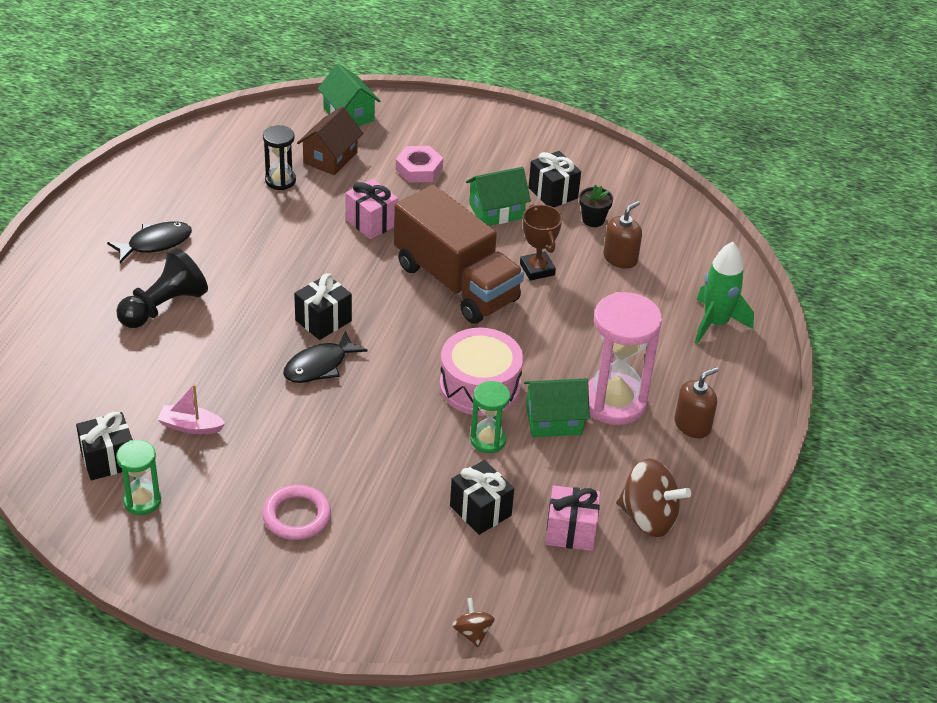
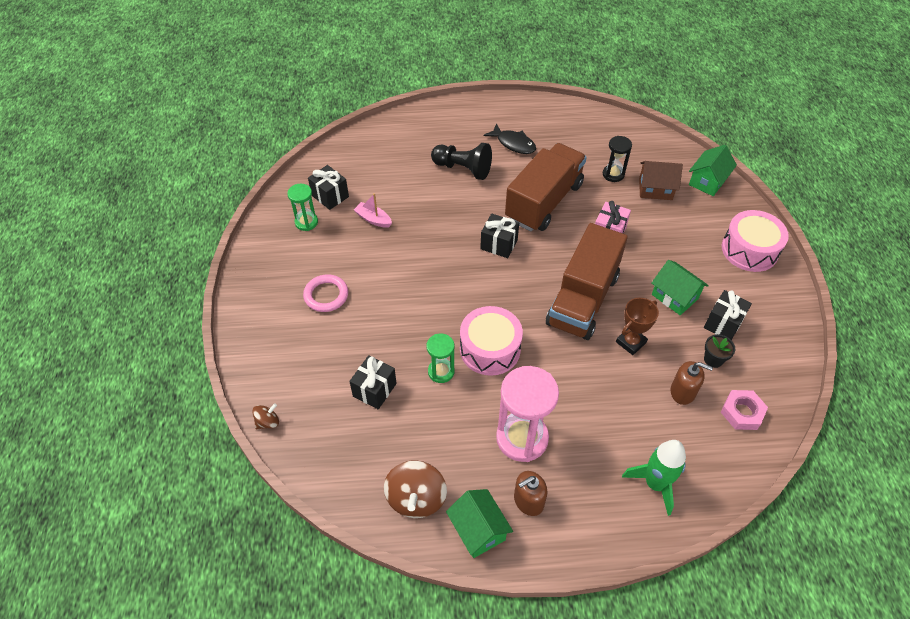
camera: 70 degrees right, 10 degrees up
pink boat [157,384,225,434] -> pink boat turned 45 degrees counterclockwise [354,193,392,228]
black fish [283,331,368,383] -> none
pink nut [396,146,443,183] -> pink nut moved to [721,390,768,430]
green house [524,378,590,437] -> green house moved to [446,489,513,558]
pink gift [545,485,600,551] -> none
brown soap dispenser [674,367,718,438] -> brown soap dispenser turned 120 degrees clockwise [514,471,548,516]
none -> brown truck [505,143,587,232]
none -> pink drum [722,210,789,272]

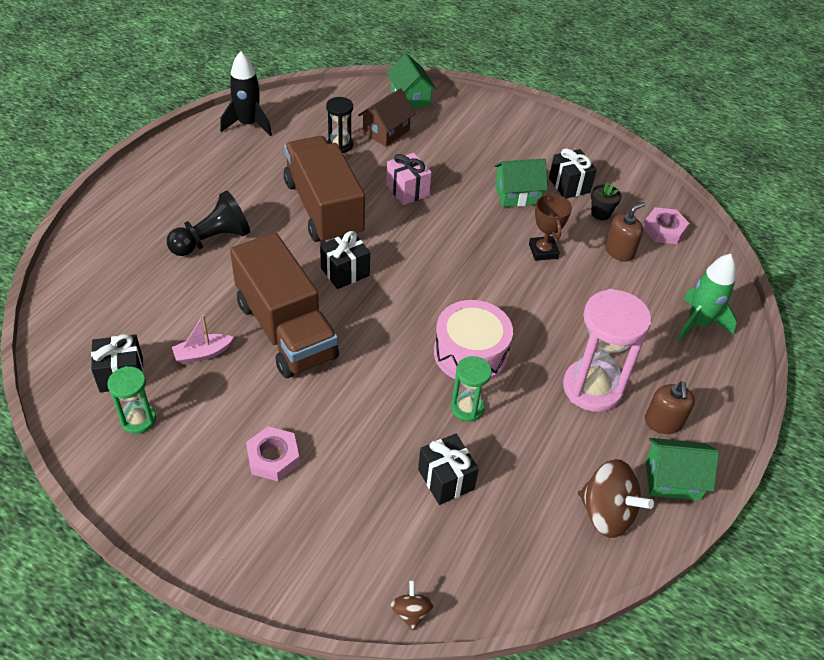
camera: 60 degrees left, 5 degrees down
pink ring [303,275,348,312] -> pink nut [246,426,300,481]
black fish [484,123,536,154] -> none
brown truck [546,223,628,340] -> brown truck moved to [230,232,339,378]
pink drum [722,210,789,272] -> none
none -> black rocket [220,51,272,136]

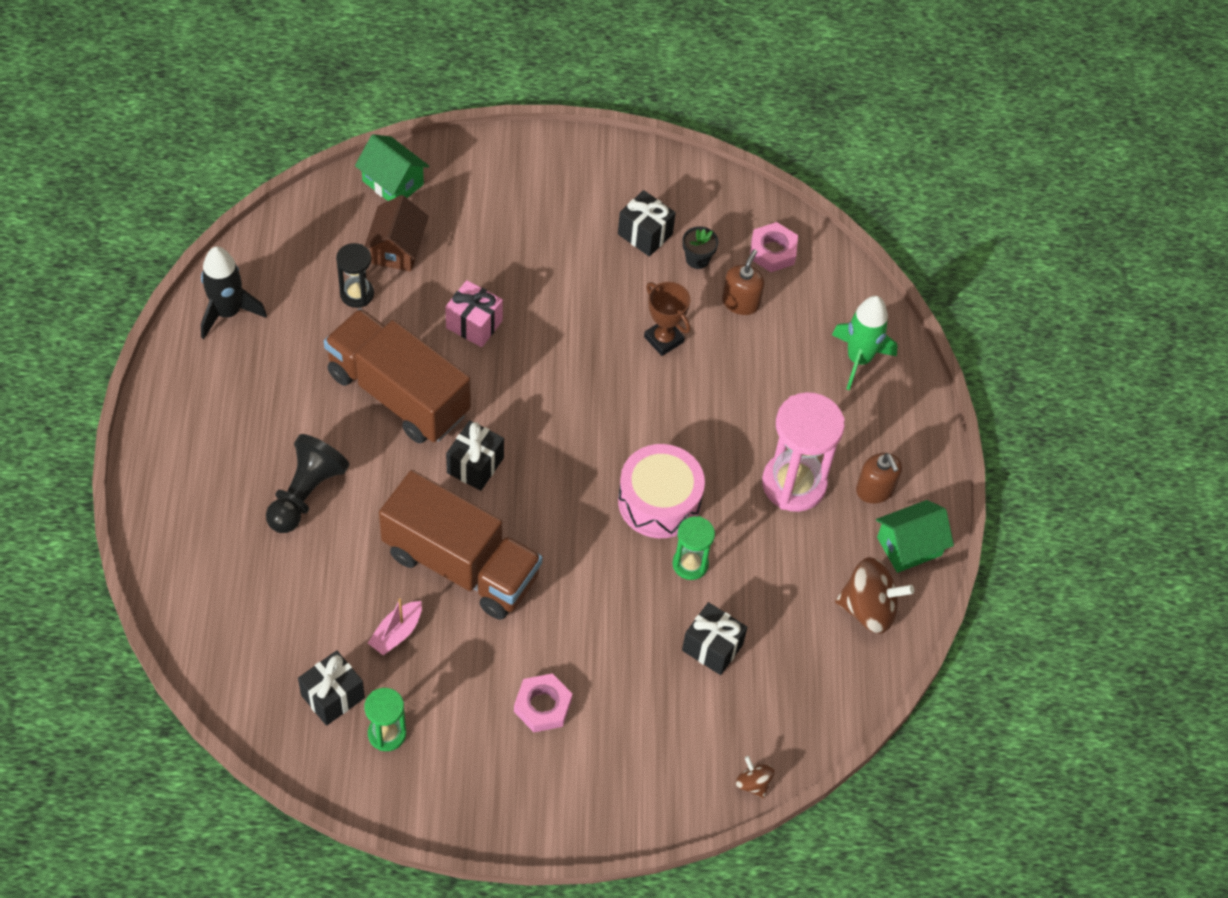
camera: 30 degrees left, 10 degrees up
green house [494,159,548,207] -> none

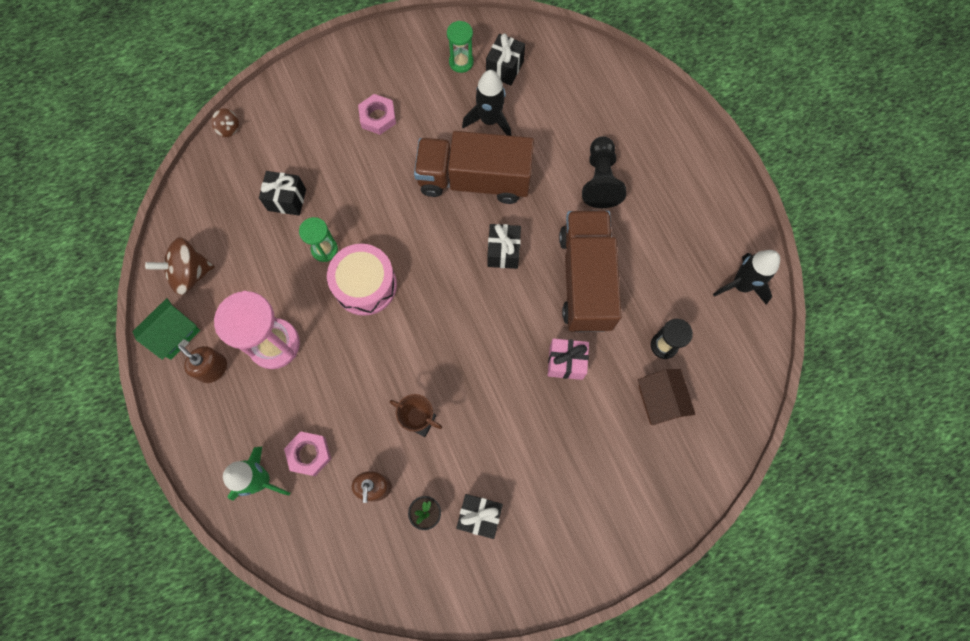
camera: 160 degrees right, 15 degrees up
brown truck [324,308,471,444] -> brown truck turned 105 degrees counterclockwise [559,211,622,332]
green house [355,134,429,201] -> none
pink boat [368,598,422,655] -> black rocket [462,70,511,136]
pink nut [750,222,798,272] -> pink nut moved to [284,431,331,476]

